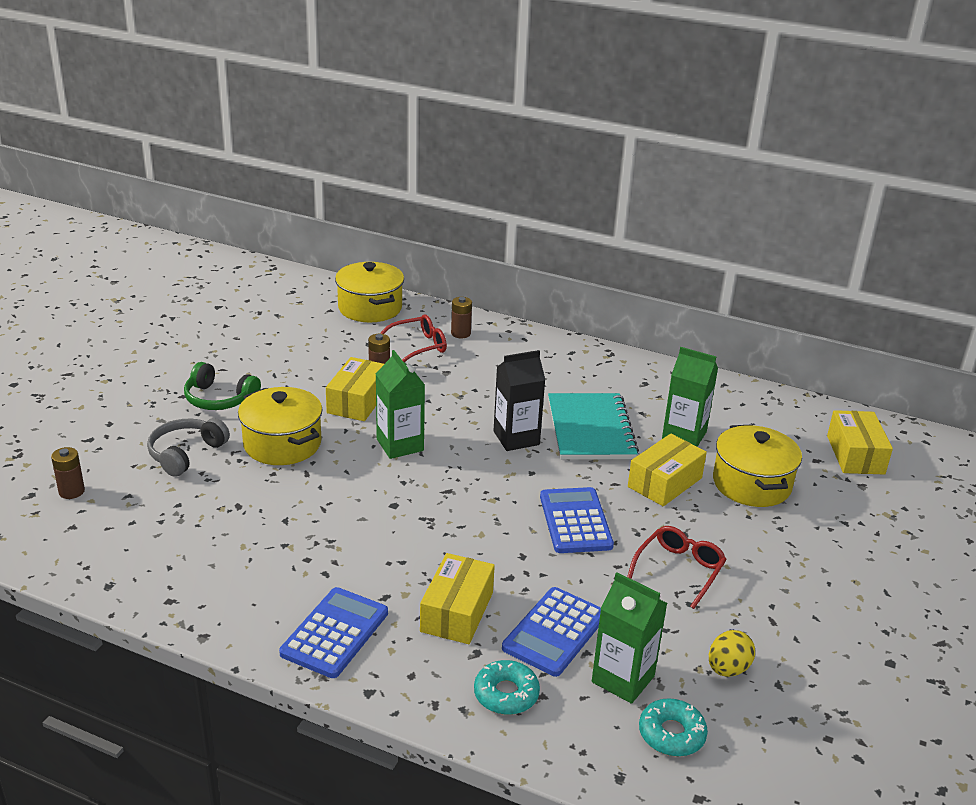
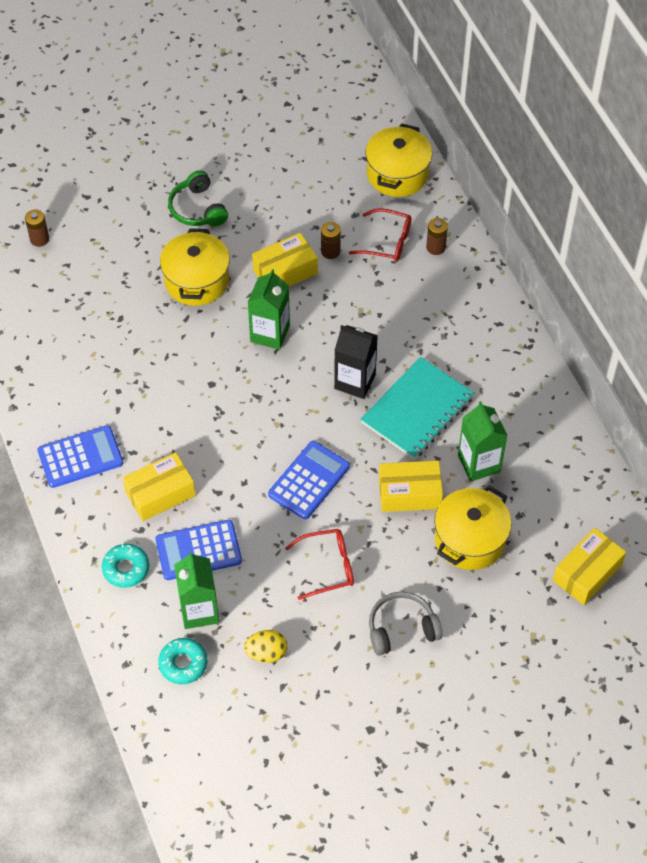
camera: 45 degrees right, 25 degrees up
grey headphones [147,418,230,477] -> grey headphones moved to [369,592,443,656]

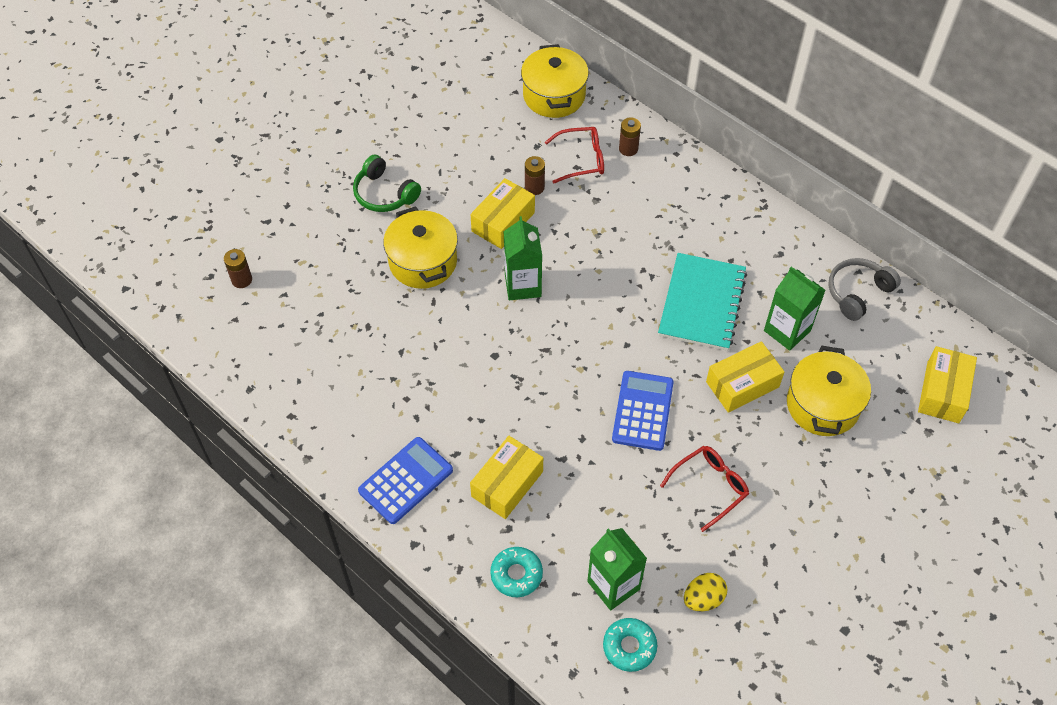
camera: 25 degrees left, 0 degrees up
blue calculator [156,520,242,580] -> none
black carton [334,325,378,399] -> none
grey headphones [369,592,443,656] -> grey headphones moved to [828,258,901,321]

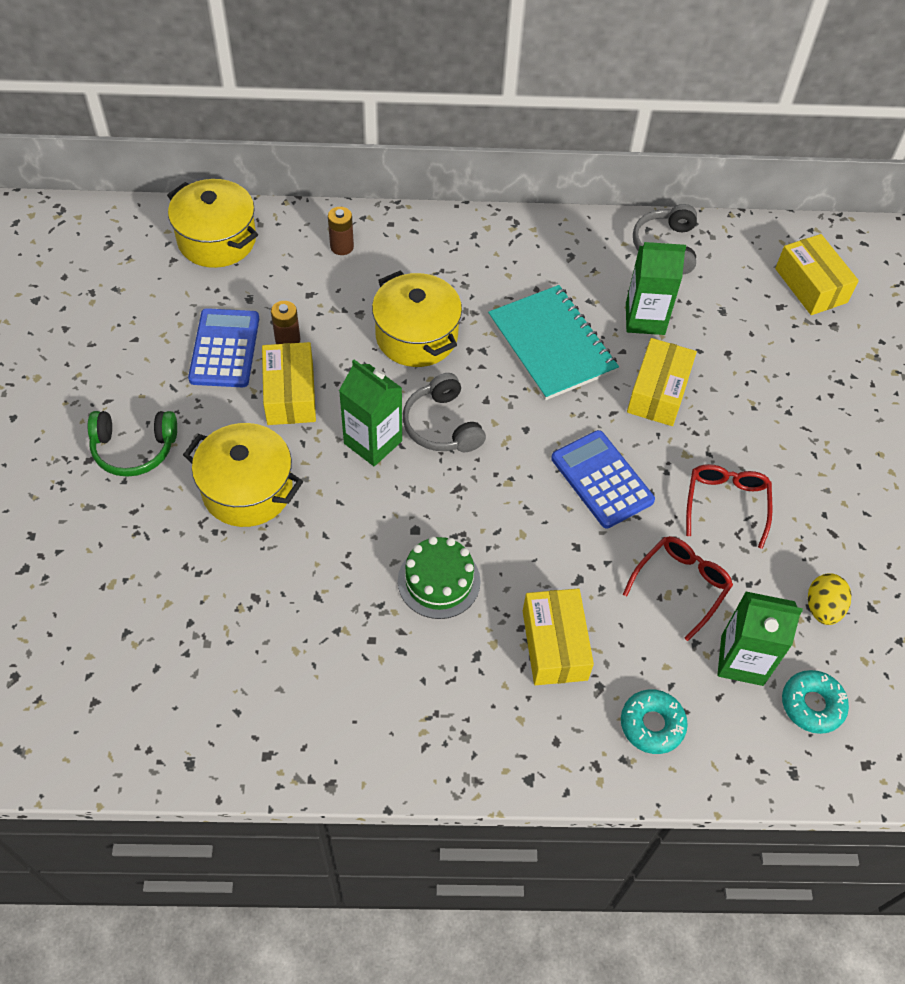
camera: 45 degrees left, 0 degrees up
brown battery [224,249,252,288] -> none
blue calculator [358,437,453,524] -> blue calculator moved to [188,308,259,387]
red glasses [545,127,604,184] -> red glasses moved to [623,536,733,641]
yellow pot [787,346,871,436] -> yellow pot moved to [372,270,462,367]
none -> green cake [398,536,481,619]
none -> grey headphones [403,373,486,452]

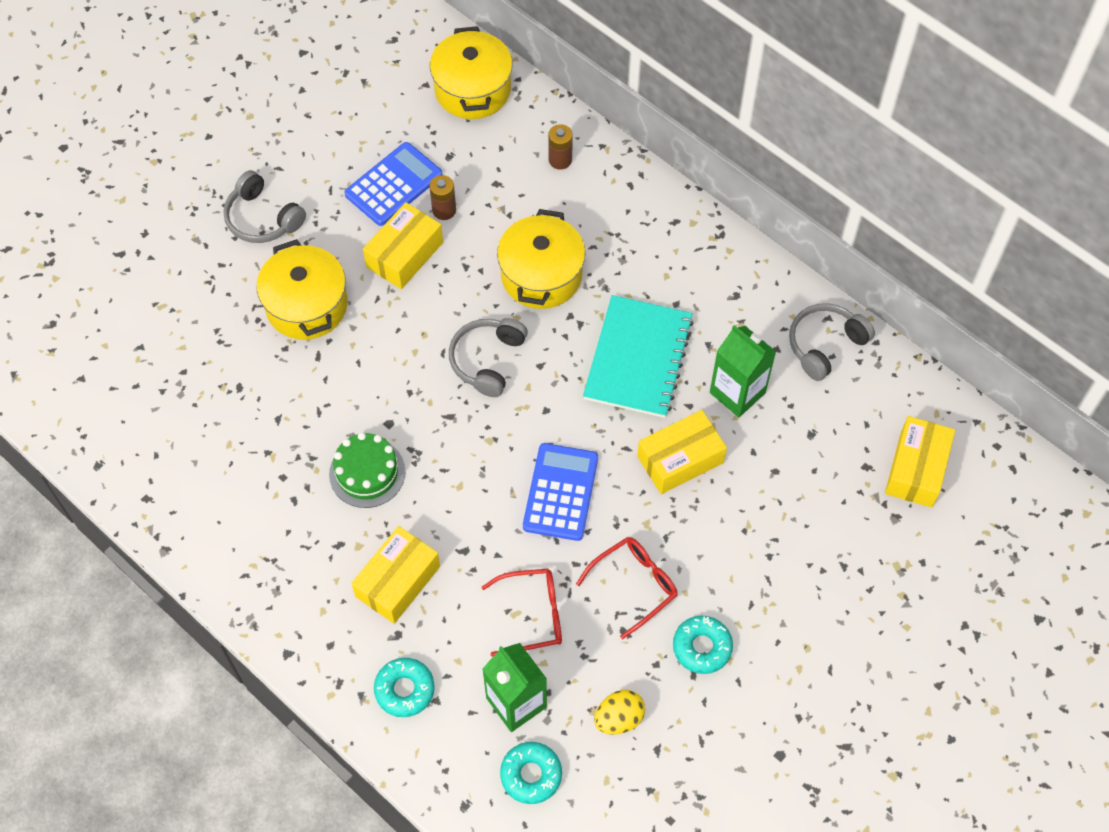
camera: 45 degrees right, 5 degrees up
green headphones [88,411,177,477] -> grey headphones [223,170,306,243]
green carton [339,360,402,466] -> none
none -> turquoise donut [673,616,733,674]

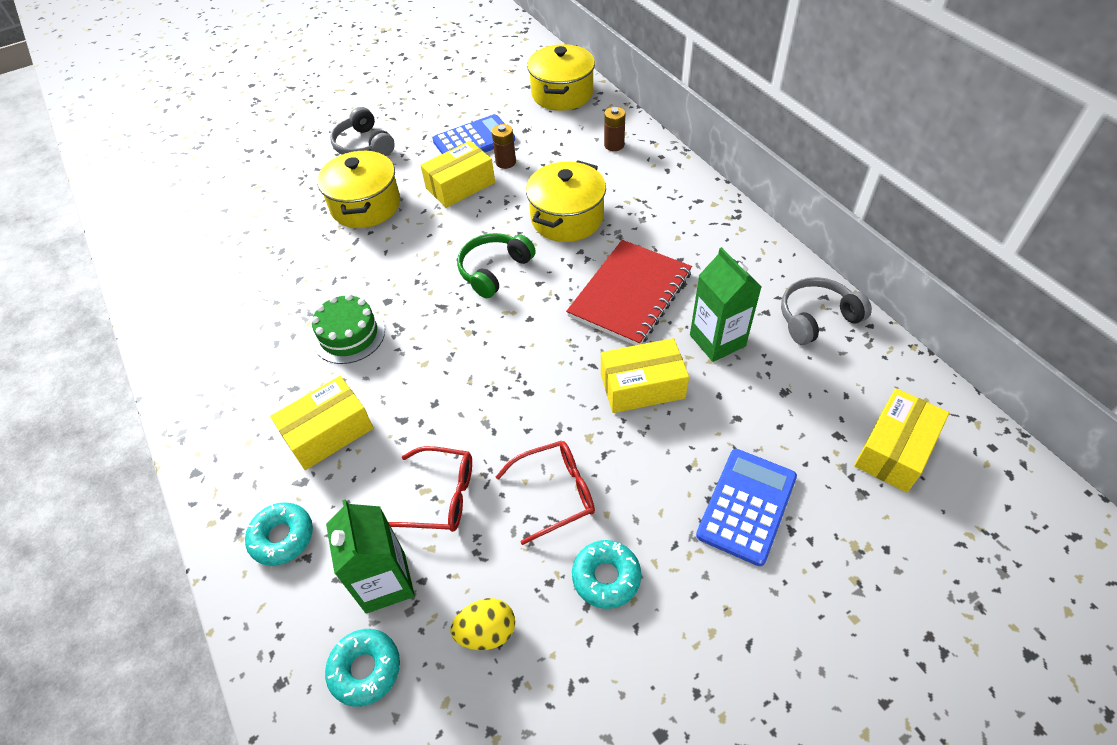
camera: 20 degrees right, 10 degrees down
grey headphones [449,318,528,397] -> green headphones [457,233,536,298]
blue calculator [523,443,598,541] -> blue calculator moved to [696,449,797,566]
turquoise notebook [583,295,694,418] -> red notebook [566,240,692,345]

